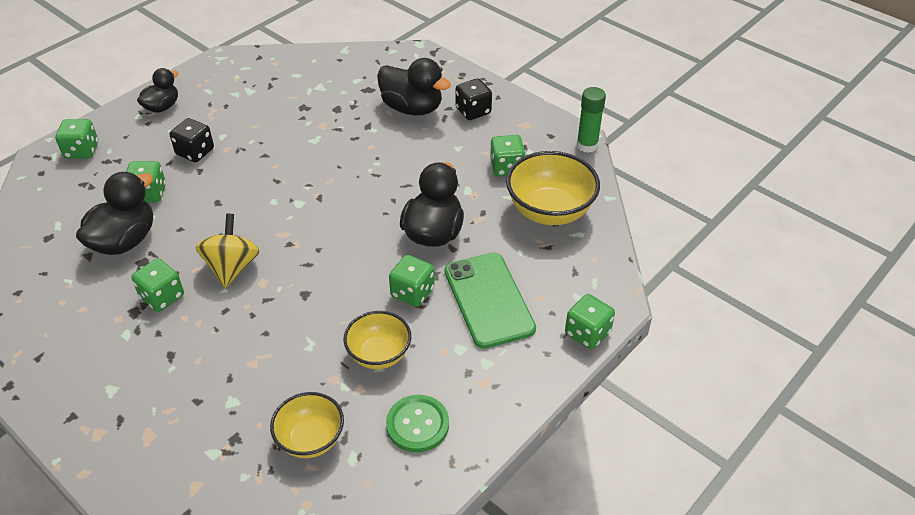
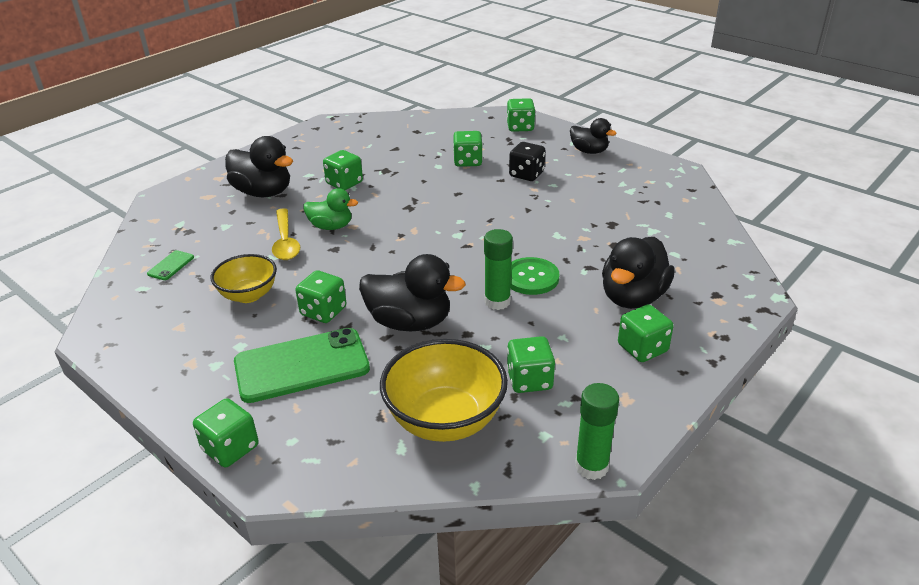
camera: 90 degrees right, 10 degrees down
black duck [76,172,153,255] -> black duck moved to [225,136,293,197]
yellow spinning top [196,213,260,288] -> none
yellow bowl [270,392,344,458] -> green phone [147,250,194,280]
green button [386,395,449,452] -> green button moved to [510,257,559,295]
black dice [455,78,492,120] -> green dice [618,304,674,362]
none -> yellow spoon [272,208,300,260]
none -> green duck [303,188,358,230]
none -> green glue stick [484,229,513,310]

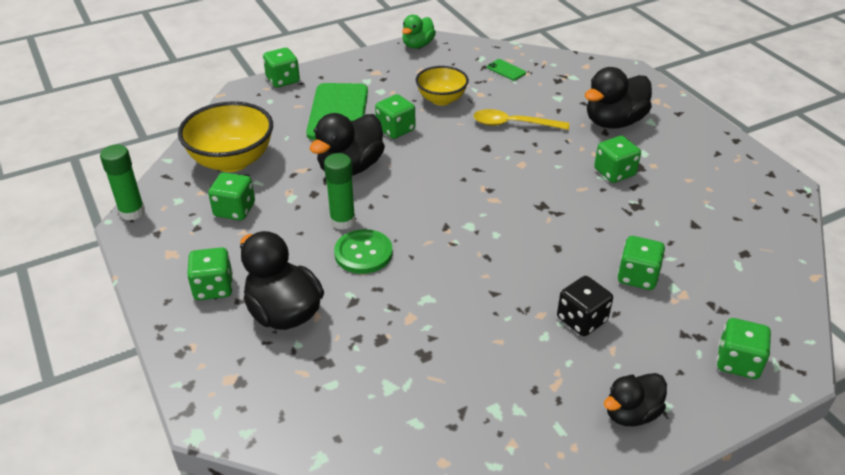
camera: 110 degrees right, 5 degrees up
green duck [303,188,358,230] -> green duck moved to [402,15,436,48]

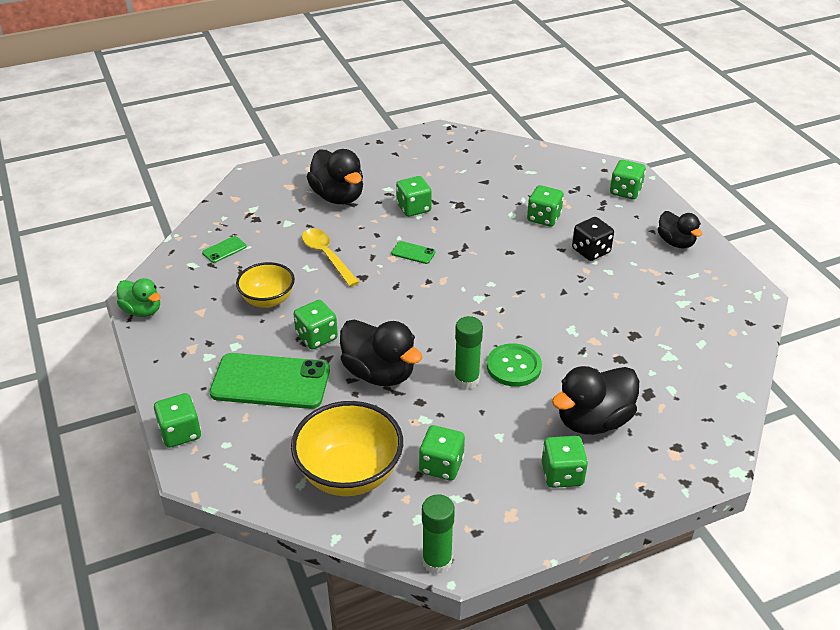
camera: 85 degrees left, 0 degrees up
yellow spoon [473,109,569,130] -> yellow spoon turned 135 degrees clockwise [302,229,359,287]
none -> green phone [391,241,436,264]

